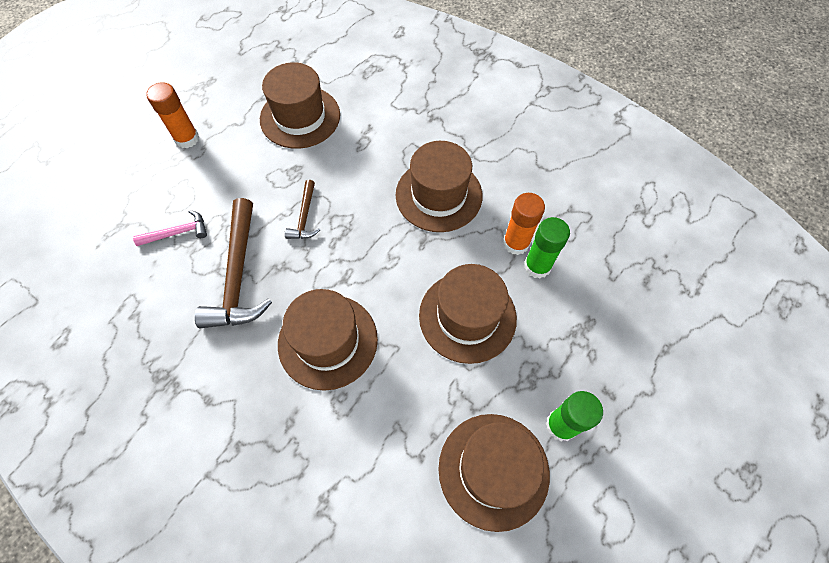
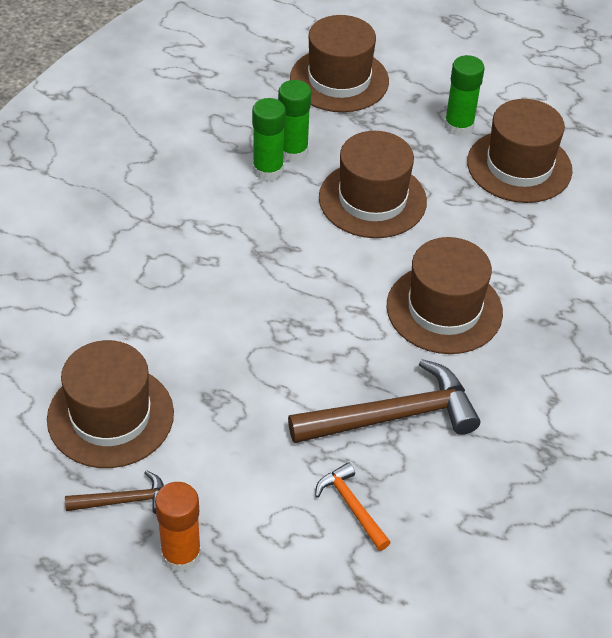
camera: 105 degrees left, 15 degrees down
pink hammer [133,210,207,246] -> orange hammer [315,462,391,551]
brown hammer [285,180,320,239] -> brown hammer moved to [65,470,164,514]
brown hat [396,141,482,232] -> brown hat moved to [290,15,389,112]
orange glue stick [503,193,545,255] -> green glue stick [252,98,286,181]

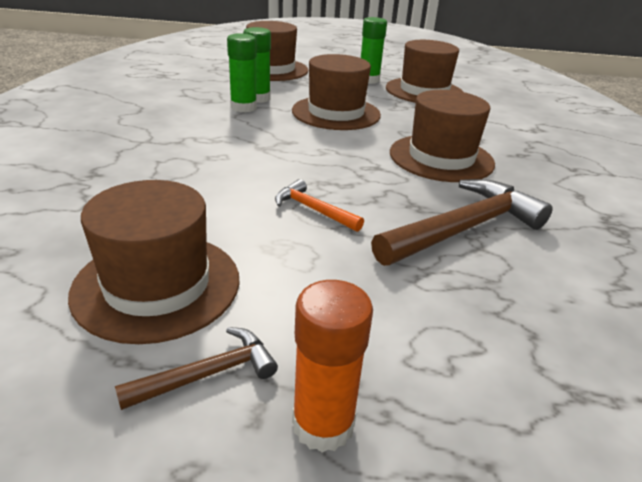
camera: 20 degrees left, 15 degrees down
orange hammer [315,462,391,551] -> orange hammer moved to [275,179,364,232]

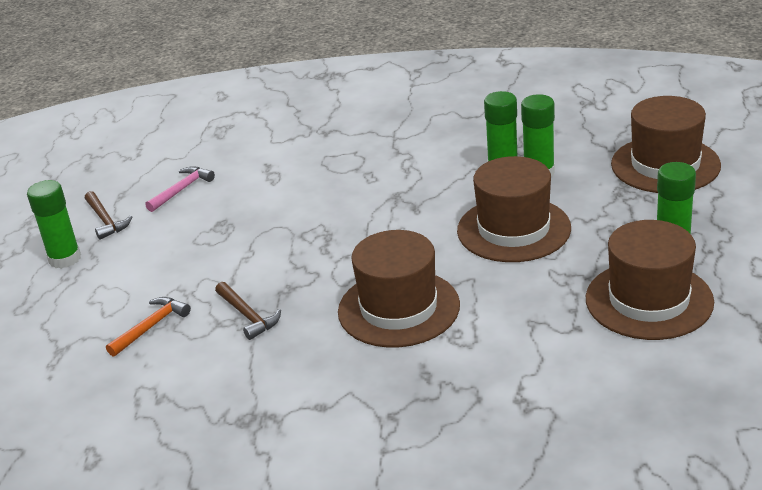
camera: 95 degrees right, 0 degrees up
brown hat [68,180,240,344] -> pink hammer [145,166,215,212]
orange hammer [275,179,364,232] -> orange hammer moved to [106,297,191,357]
orange glue stick [292,280,373,452] -> green glue stick [27,180,81,269]
brown hammer [371,179,553,266] -> brown hammer [215,282,281,340], size x0.51

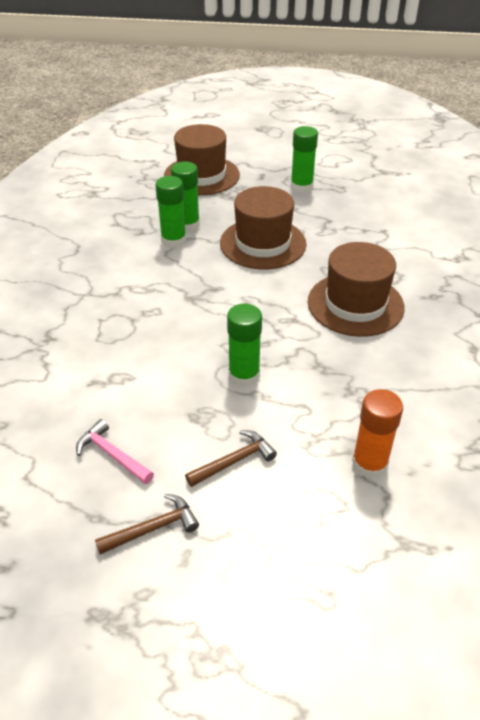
camera: 90 degrees left, 10 degrees up
green glue stick [27,180,81,269] -> green glue stick moved to [227,304,262,387]
orange hammer [106,297,191,357] -> orange glue stick [352,389,403,479]
brown hammer [215,282,281,340] -> brown hammer moved to [185,430,277,487]
brown hat [586,220,714,340] -> none

